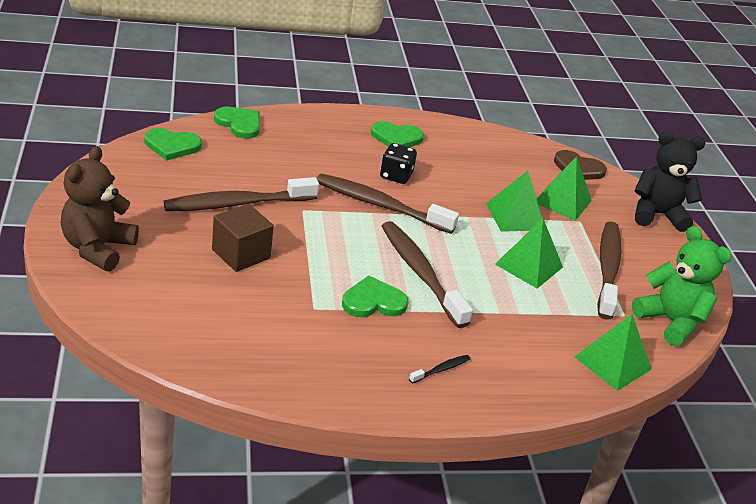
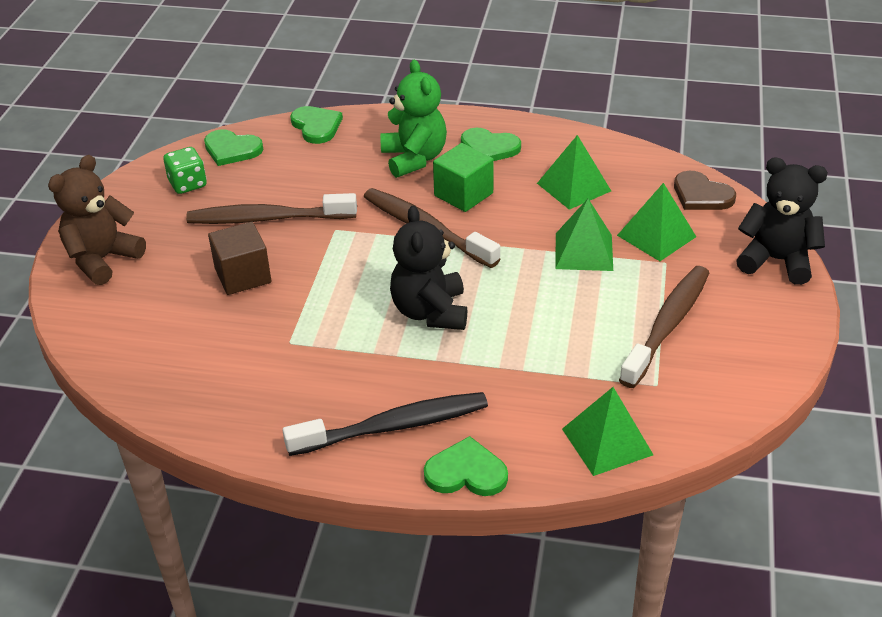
camera: 25 degrees right, 5 degrees up
green heart [342,276,408,317] -> green heart moved to [424,436,508,496]
black dice [380,143,417,184] -> green cube [433,143,494,212]
brown toothbrush [382,221,473,328] -> black teddy bear [390,206,467,330]
black toothbrush [409,355,470,384] -> black toothbrush [283,392,488,456], size x2.46
green pyramid [495,218,563,288] -> green pyramid moved to [537,135,611,210]
green teddy bear [632,226,732,346] -> green teddy bear moved to [380,60,447,178]
none -> green dice [163,147,207,194]

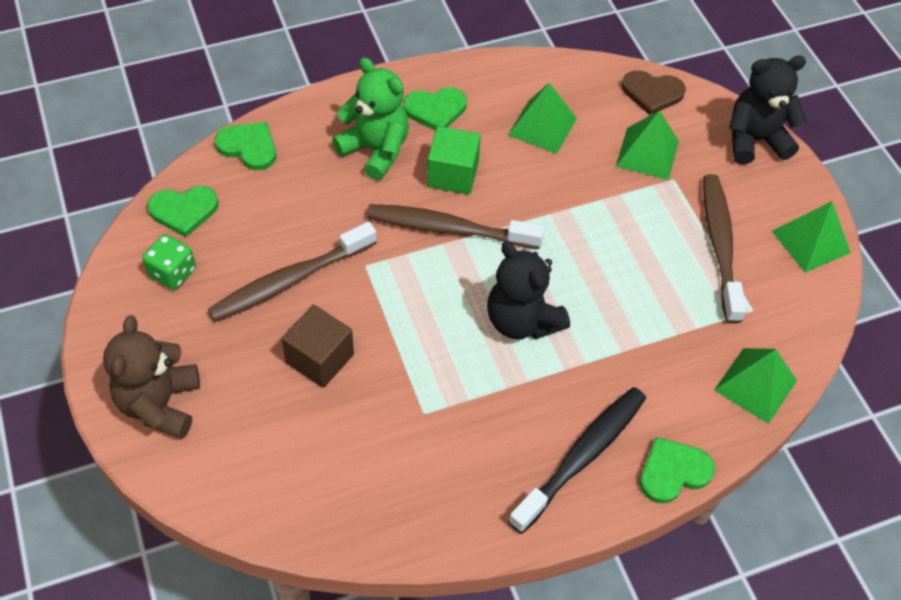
camera: 35 degrees left, 15 degrees up
green pyramid [555,199,613,271] -> green pyramid moved to [772,201,851,273]

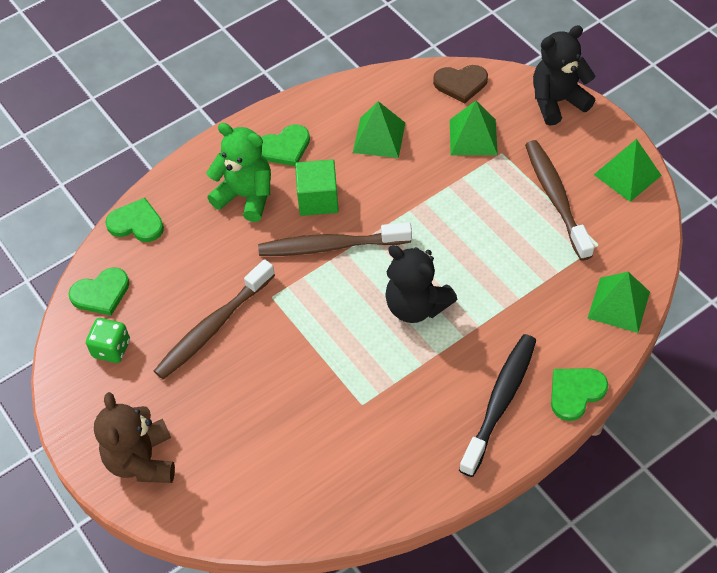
camera: 10 degrees left, 0 degrees up
brown cube [281,305,354,388] -> none

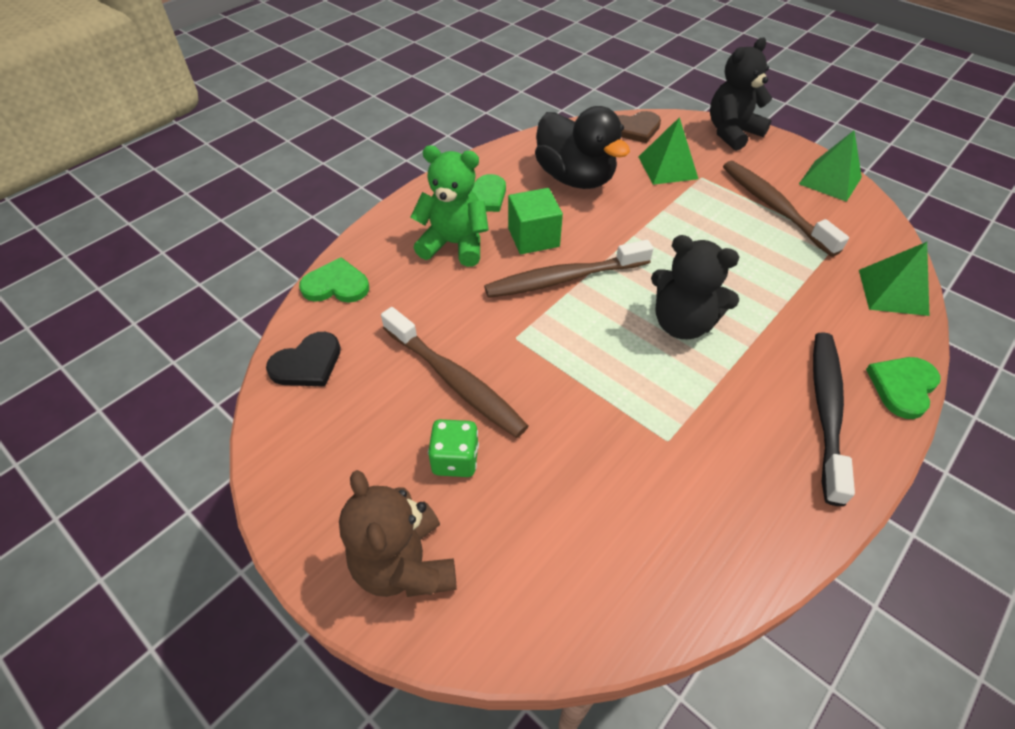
camera: 15 degrees left, 5 degrees down
green heart [69,267,129,316] -> black heart [266,332,341,387]
green dice [86,318,130,363] -> green dice moved to [428,419,479,477]
brown toothbrush [154,259,275,379] -> brown toothbrush turned 75 degrees counterclockwise [381,307,528,438]
green pyramid [353,101,405,158] -> black duck [535,106,630,189]

